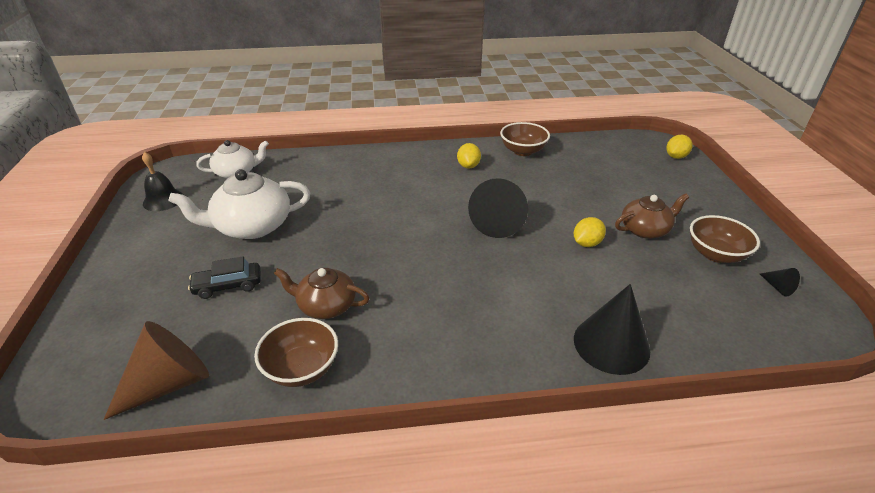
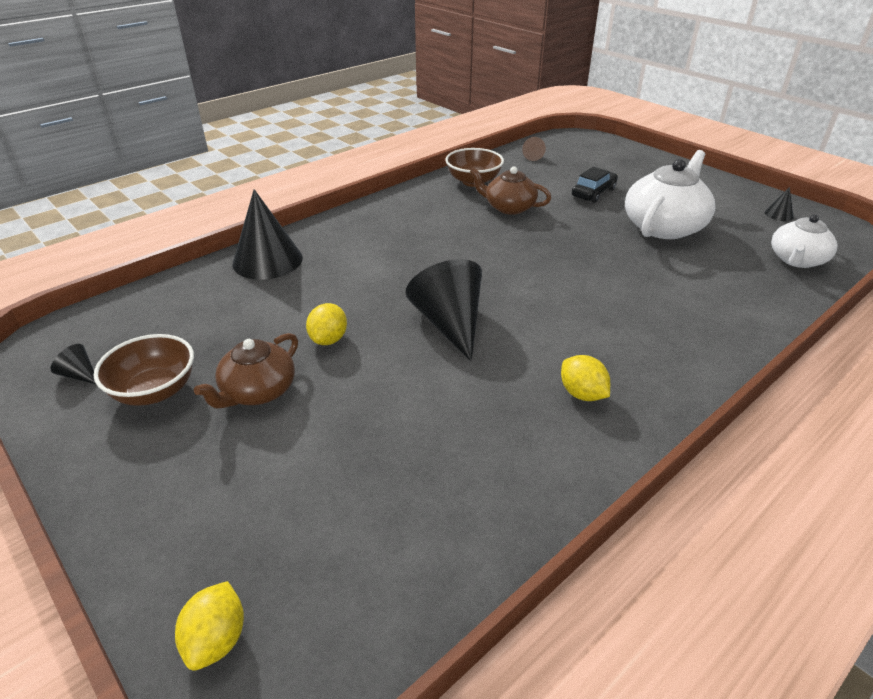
camera: 145 degrees right, 0 degrees up
brown cone [103,321,209,420] -> brown cone [522,137,546,161], size x0.44
black bell [142,152,183,211] -> black cone [765,187,794,221]
brown teapot [274,268,369,319] -> brown teapot turned 135 degrees counterclockwise [470,166,551,215]
brown bowl [500,122,550,156] -> none

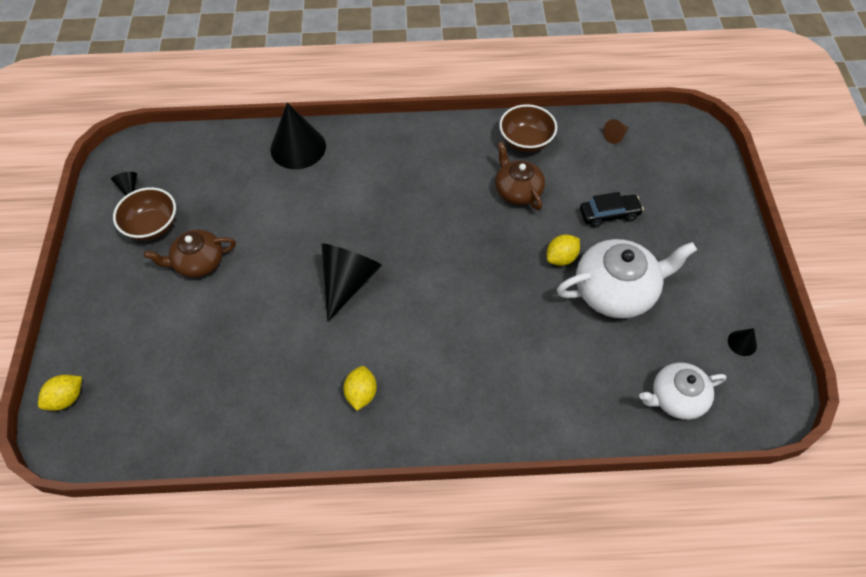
camera: 40 degrees right, 20 degrees up
yellow lemon [306,303,347,345] -> yellow lemon moved to [547,234,580,266]

